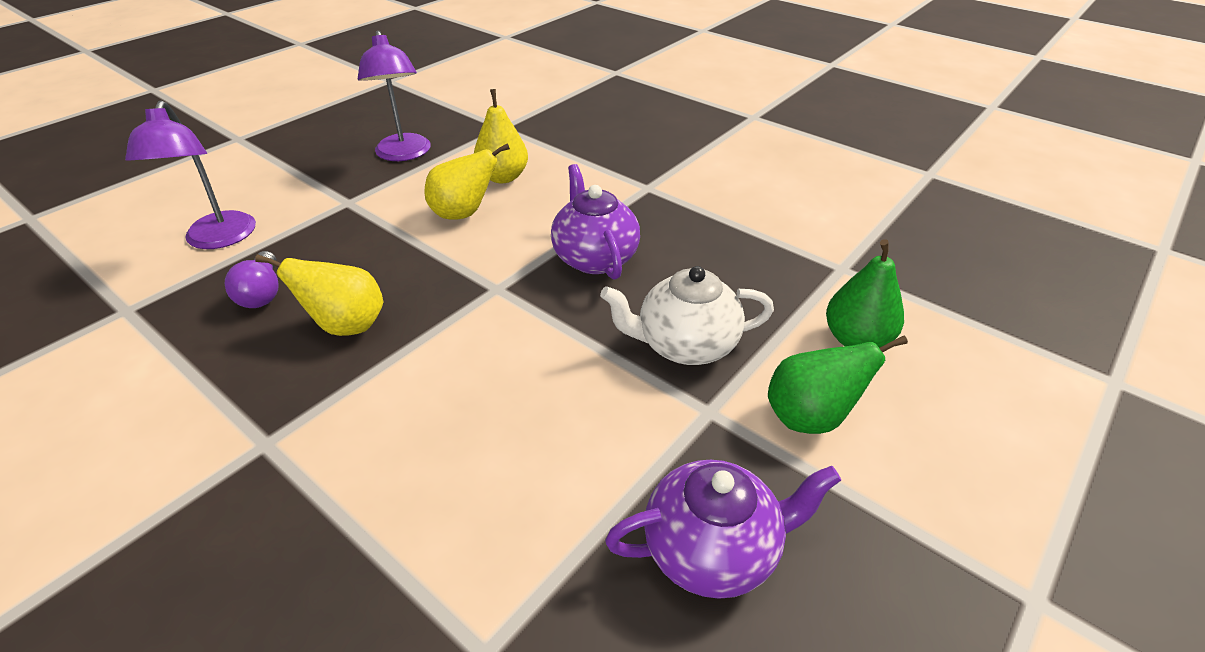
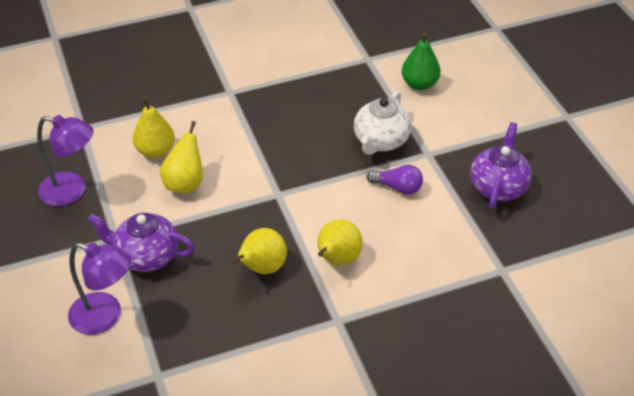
camera: 60 degrees left, 5 degrees up
purple light bulb [225,251,279,308] -> purple light bulb moved to [367,165,423,195]
purple teapot [551,164,640,280] -> purple teapot moved to [88,213,195,272]
green pear [768,336,908,434] -> none
none -> yellow pear [317,219,363,265]

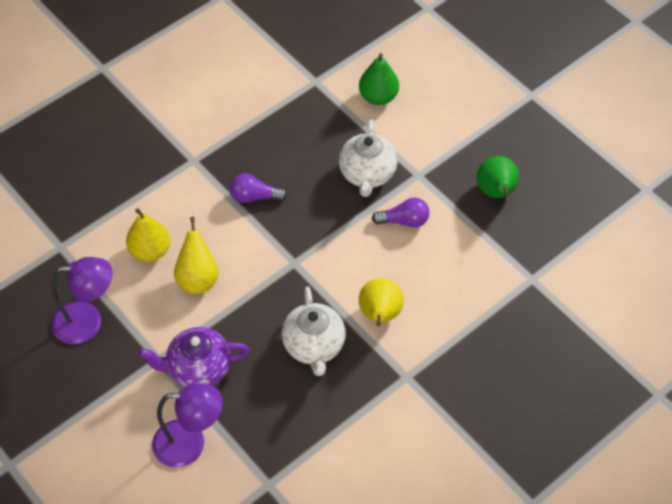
camera: 20 degrees left, 10 degrees up
yellow pear [233,228,287,274] -> white teapot [282,287,346,376]
purple teapot [470,122,532,209] -> green pear [477,156,519,198]
none -> purple light bulb [230,173,287,203]

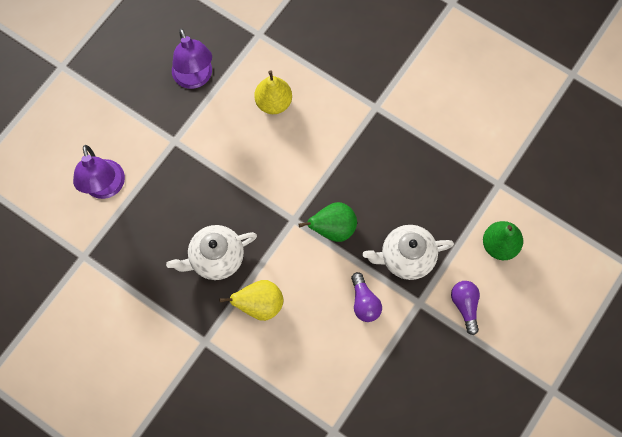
camera: 75 degrees right, 15 degrees up
purple teapot [138,327,250,387] -> none
yellow pear [174,217,219,294] -> none
purple light bulb [230,173,287,203] -> purple light bulb moved to [451,281,480,335]
green pear [477,156,519,198] -> green pear moved to [298,202,357,242]

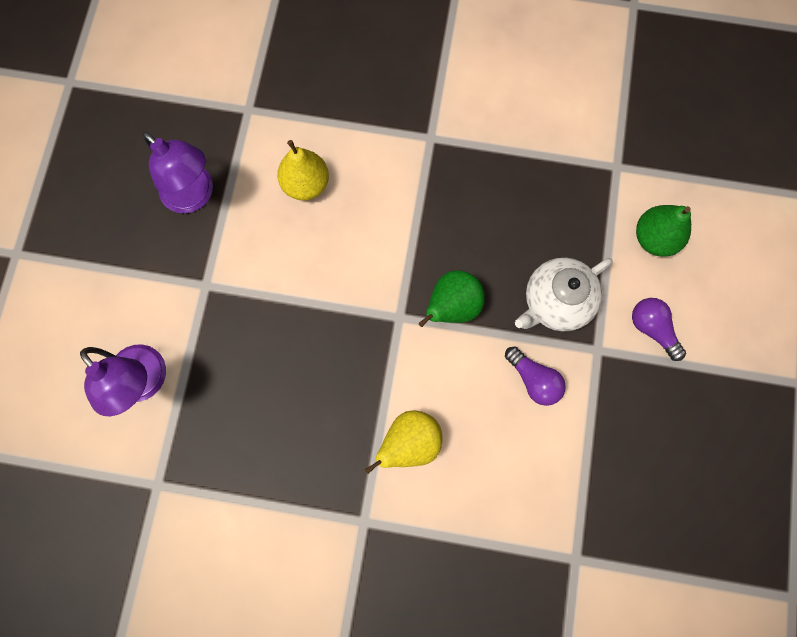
camera: 25 degrees left, 5 degrees up
white teapot [166,225,257,280] -> none

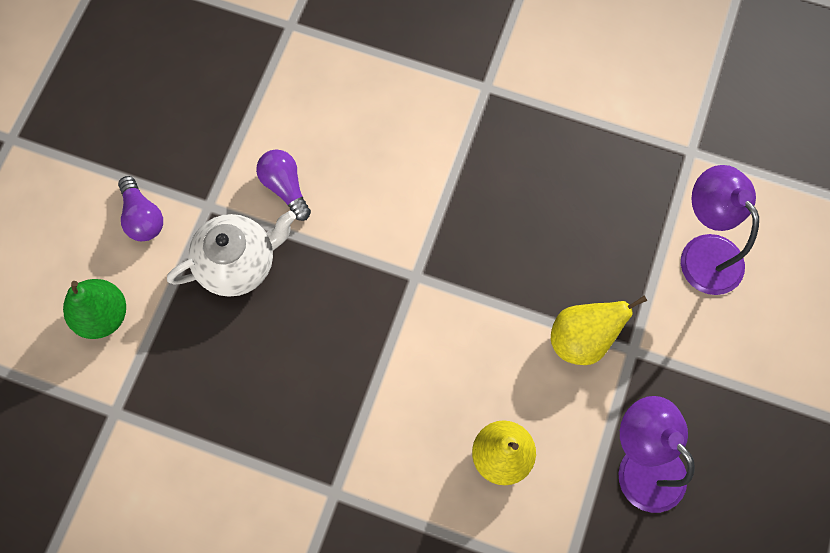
camera: 170 degrees left, 5 degrees down
yellow pear [365,410,443,474] -> yellow pear moved to [551,295,647,365]
green pear [418,271,485,327] -> none

